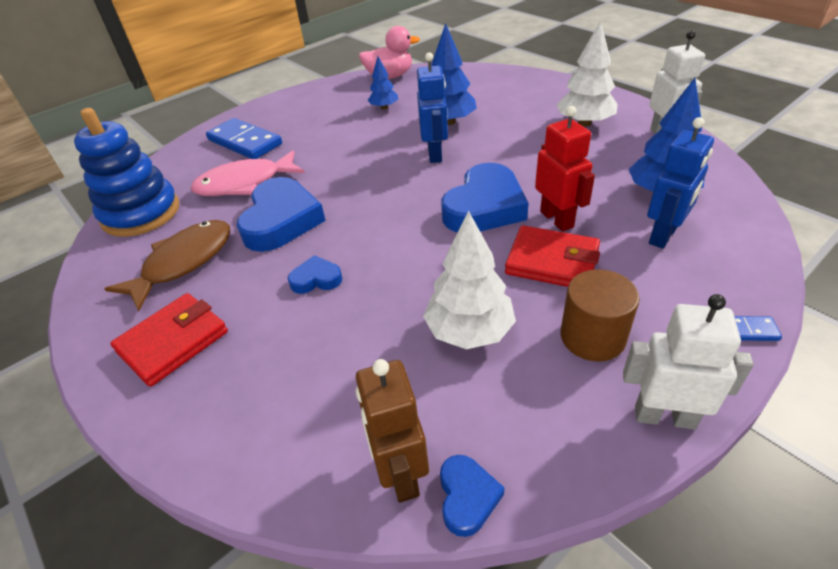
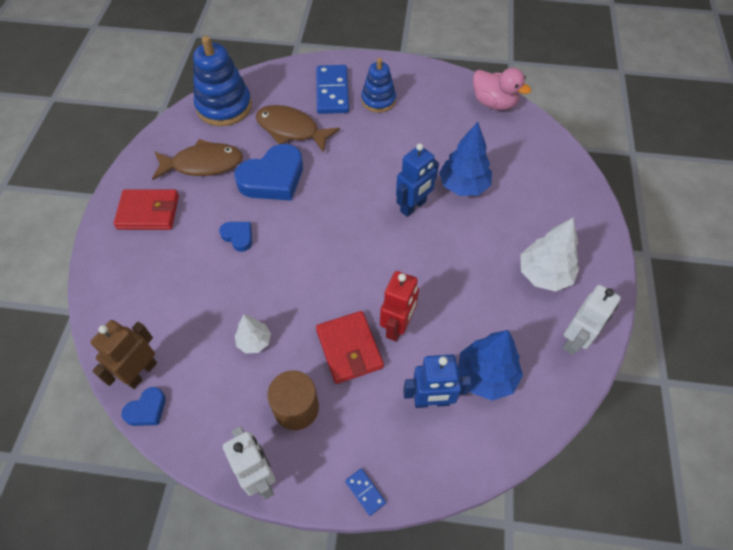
camera: 45 degrees right, 15 degrees up
pink fish [191,150,305,196] -> brown fish [256,105,340,153]
blue tree [367,56,398,109] -> none
white tree [423,211,516,349] -> white tree [235,314,271,354], size x0.58
blue heart [441,163,529,232] -> none
none -> blue stacking toy [361,58,396,113]

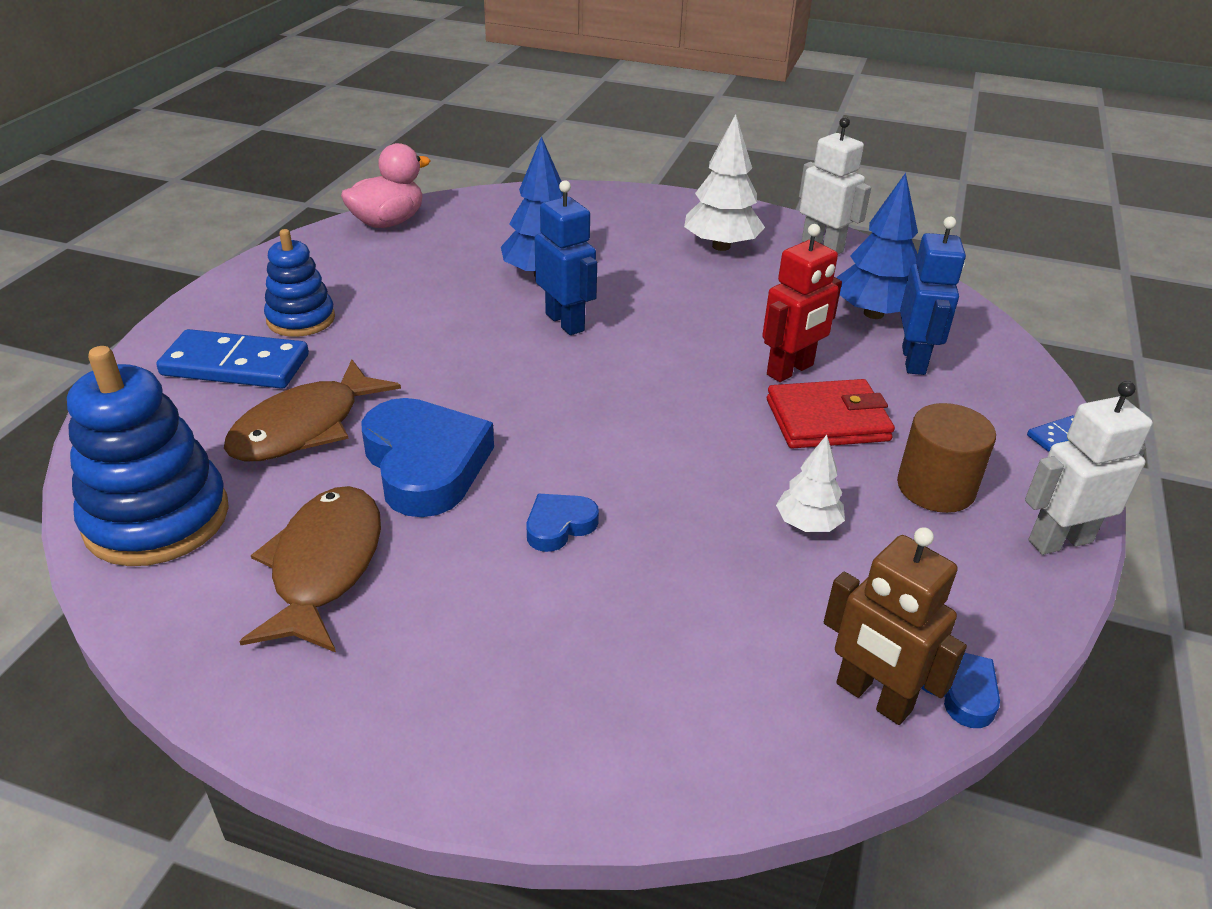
camera: 80 degrees left, 20 degrees down
red wallet [114,189,179,230] -> none
red robot [380,271,419,341] -> red robot turned 105 degrees clockwise [762,224,842,382]

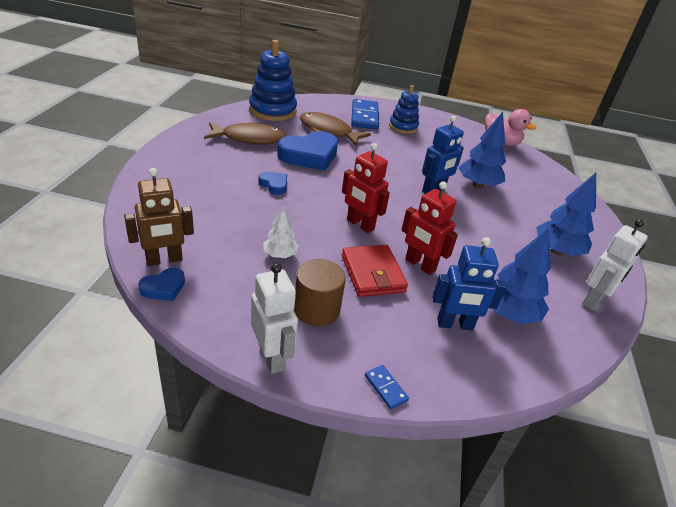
camera: 80 degrees right, 0 degrees up
white tree [684,114,765,251] -> blue tree [536,173,596,256]
brown robot [824,527,967,725] -> brown robot turned 150 degrees counterclockwise [124,168,194,266]
none -> red robot [342,143,390,233]

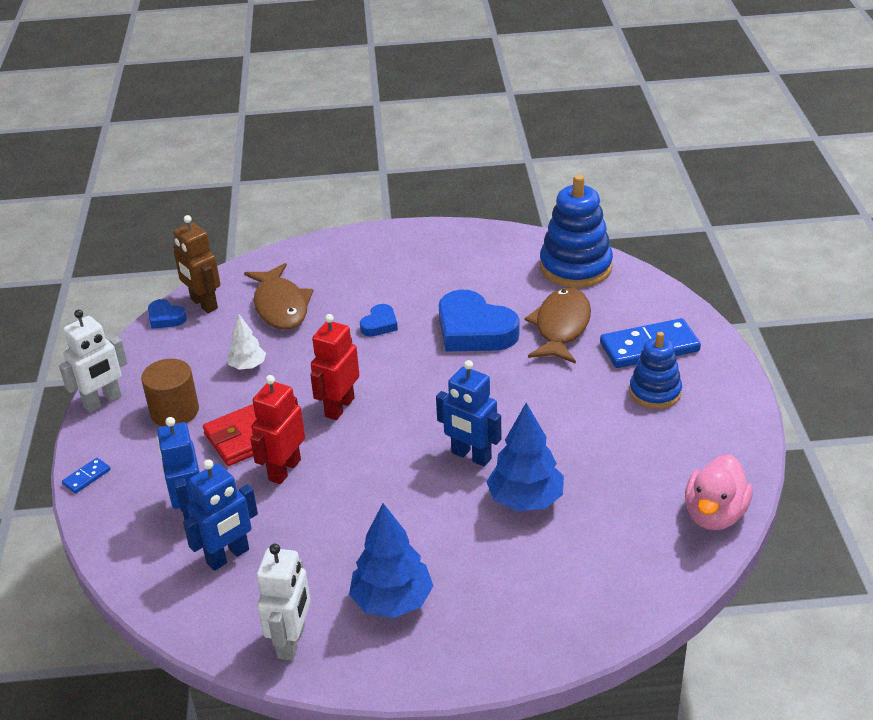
camera: 80 degrees right, 0 degrees up
brown fish [204,122,286,144] -> brown fish moved to [244,263,313,330]
blue tree [493,228,551,324] -> blue robot [183,459,258,571]
white robot [582,219,648,310] -> white robot turned 105 degrees counterclockwise [257,544,311,661]

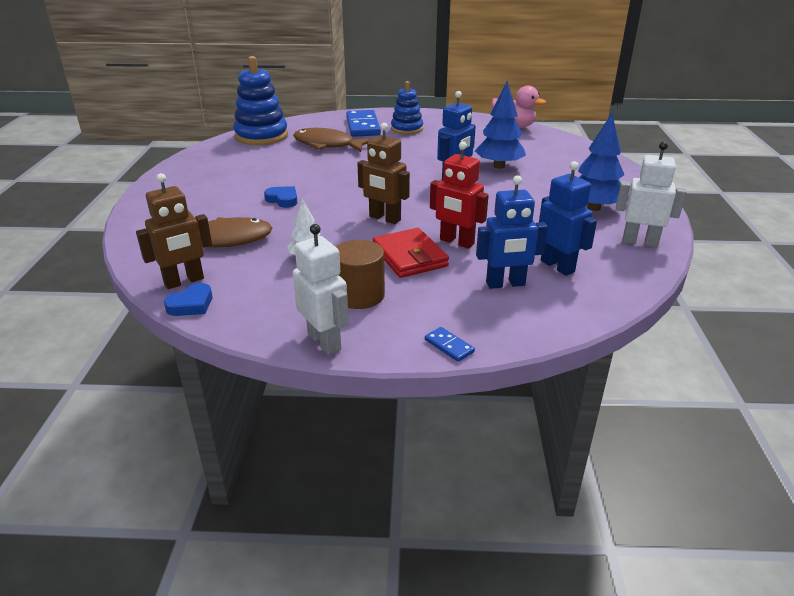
camera: 85 degrees left, 5 degrees down
red robot [310,314,359,420] -> brown robot [357,123,410,224]
blue heart [439,290,519,352] -> none

